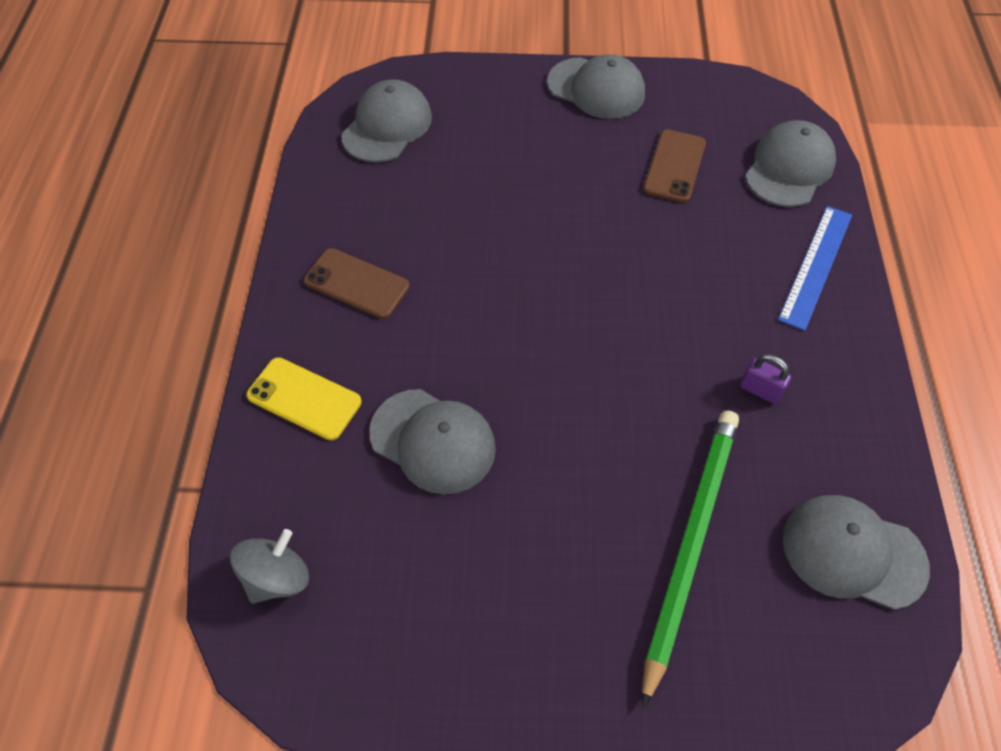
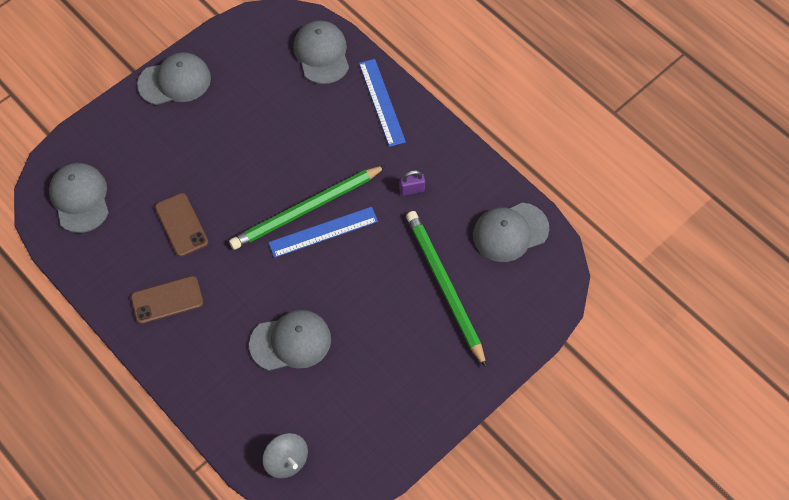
camera: 45 degrees left, 5 degrees up
grey spinning top [230,529,309,604] -> grey spinning top turned 150 degrees clockwise [263,433,308,478]
yellow phone [246,357,362,440] -> none
brown phone [643,129,706,203] -> brown phone moved to [155,193,208,257]
none -> green pencil [229,165,387,250]
none -> blue ruler [268,207,378,258]

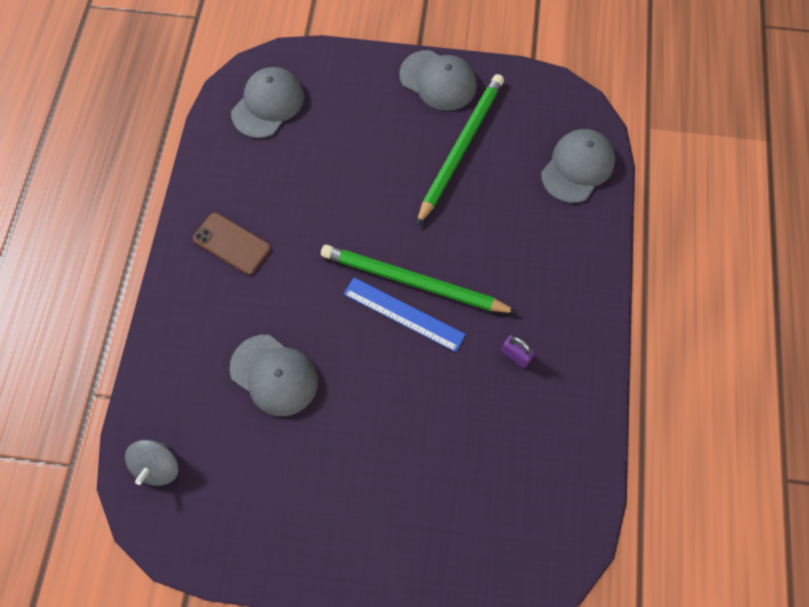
camera: 50 degrees right, 5 degrees up
brown phone [155,193,208,257] -> none
blue ruler [359,59,406,147] -> none
green pencil [406,211,487,368] -> green pencil moved to [416,74,504,226]
grey cap [473,203,549,262] -> none

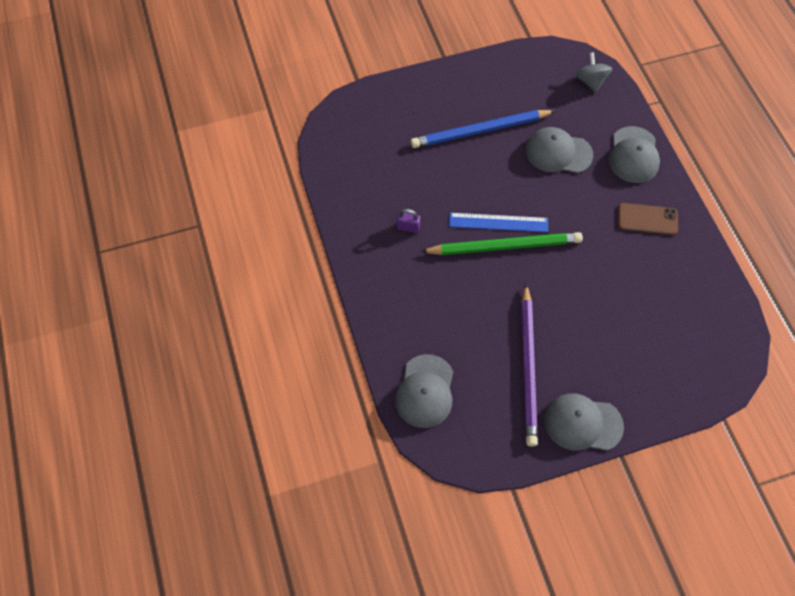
camera: 155 degrees right, 5 degrees down
grey cap [231,67,304,138] -> grey cap moved to [609,126,660,183]
green pencil [416,74,504,226] -> purple pencil [521,284,538,447]
none -> blue pencil [411,110,555,148]

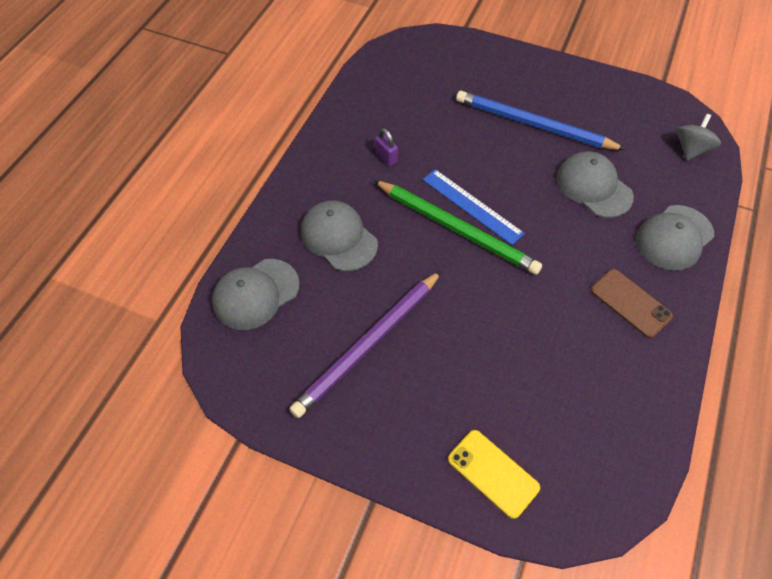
camera: 40 degrees right, 5 degrees down
grey cap [544,393,624,451] -> grey cap moved to [301,200,378,271]
none -> yellow phone [448,430,540,519]

